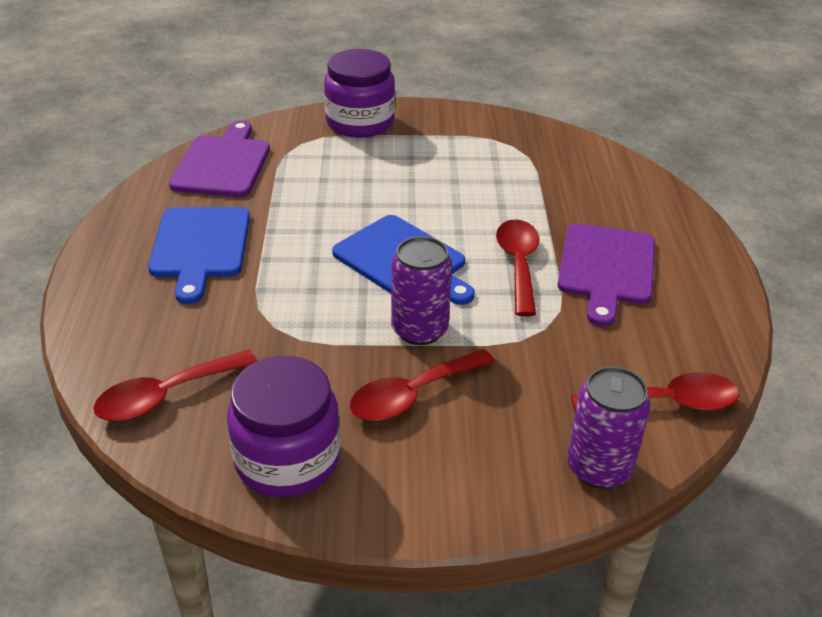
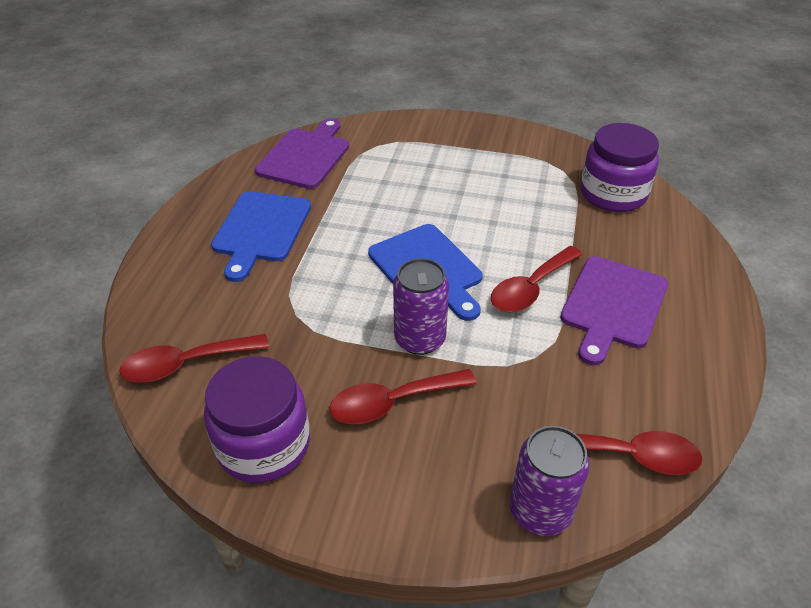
camera: 15 degrees right, 5 degrees up
purple jar [324,49,395,138] -> purple jar moved to [581,123,659,212]
red spoon [496,219,539,316] -> red spoon turned 150 degrees counterclockwise [491,246,583,312]

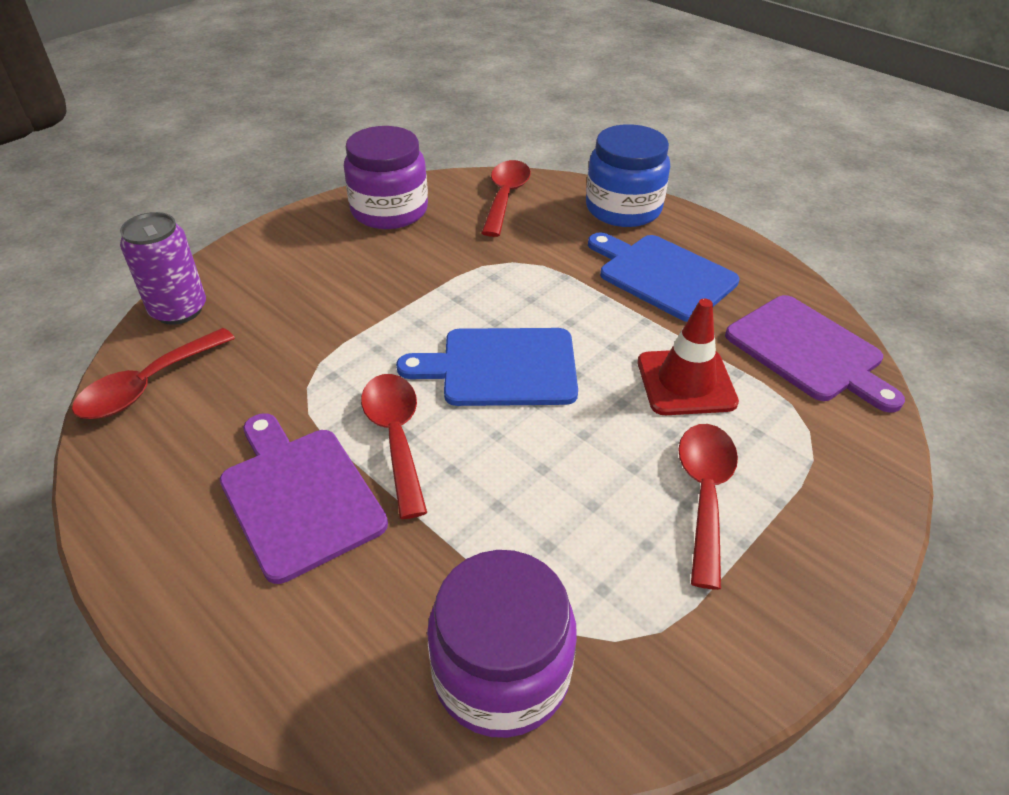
camera: 120 degrees right, 0 degrees up
red spoon [329,369,477,424] -> red spoon moved to [678,424,738,590]
purple can [393,258,449,355] -> none
none -> blue jar [586,124,670,227]
none -> red traffic cone [638,299,739,415]

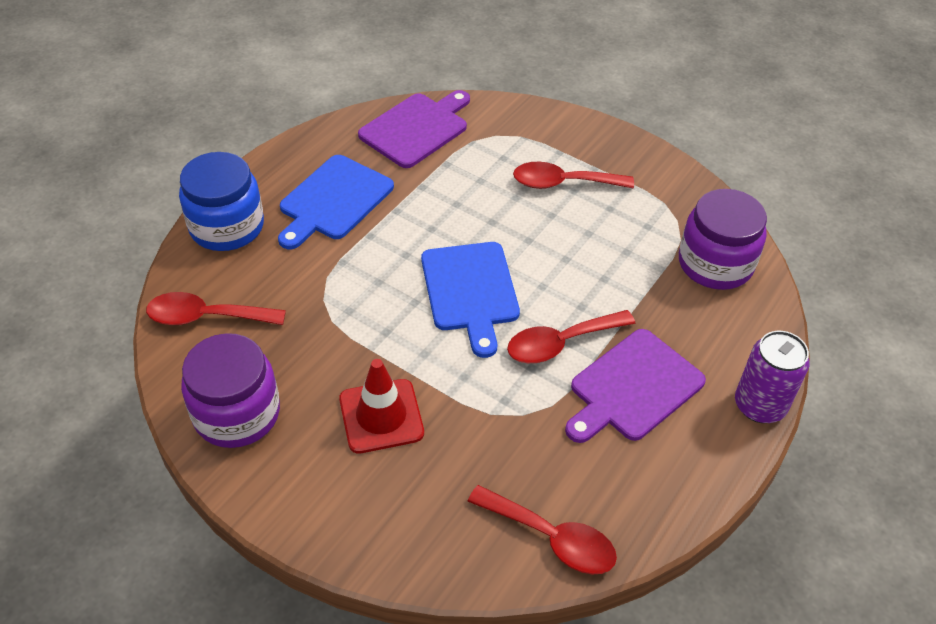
camera: 100 degrees left, 5 degrees up
purple can [120,212,206,325] -> purple can moved to [735,331,810,423]
red traffic cone [638,299,739,415] -> red traffic cone moved to [339,359,424,454]

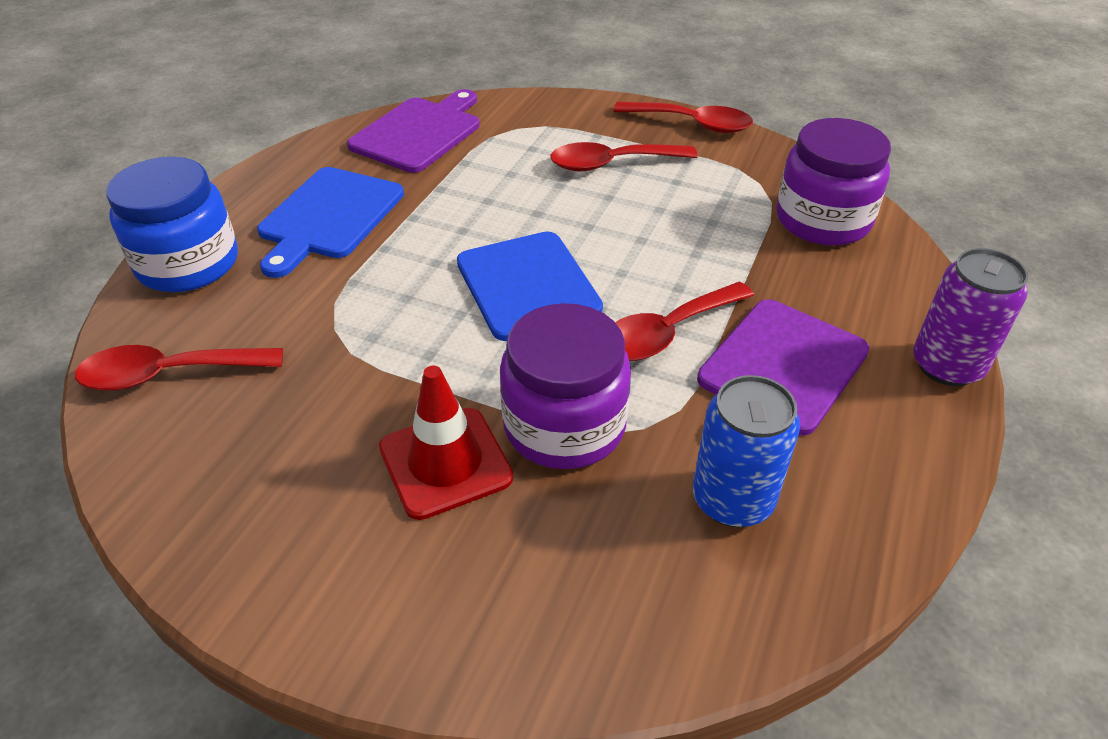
camera: 10 degrees left, 5 degrees down
purple jar [181,333,280,448] -> purple jar moved to [500,303,631,469]
red spoon [467,485,617,575] -> red spoon moved to [613,102,753,133]
none -> blue can [693,375,800,527]

